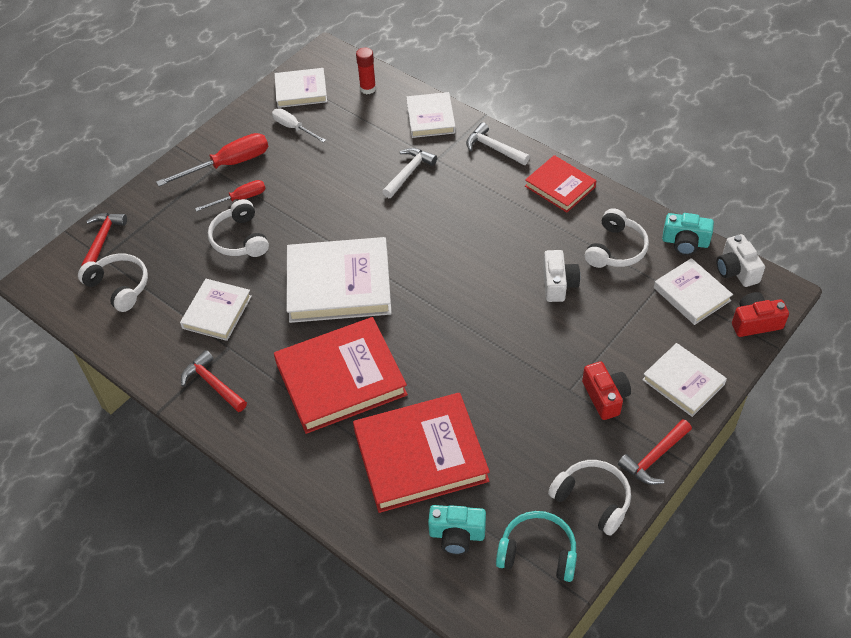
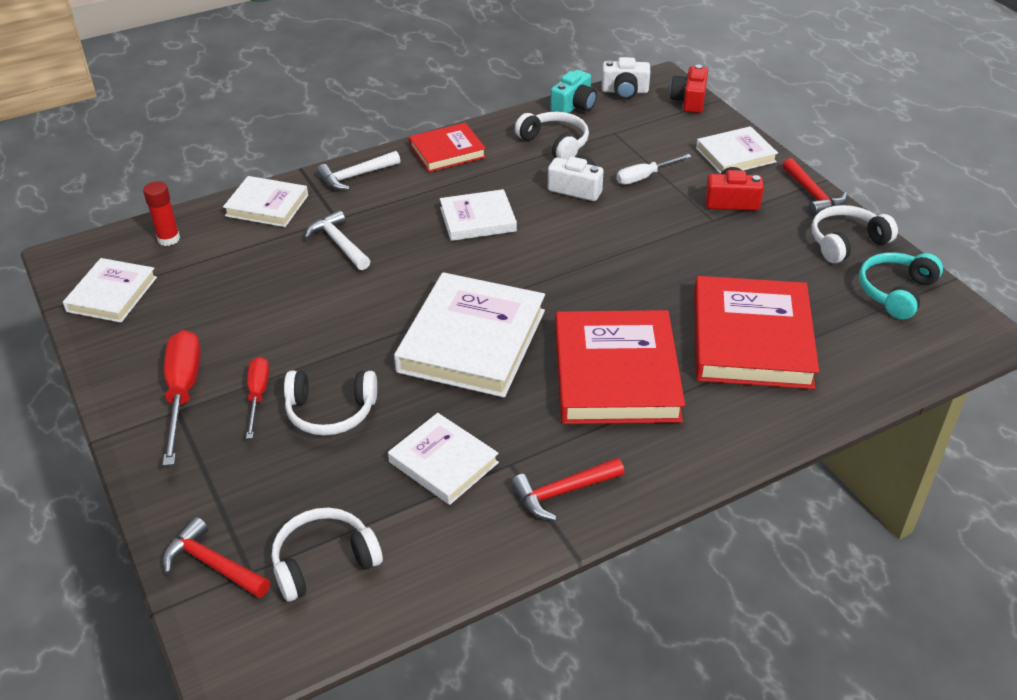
camera: 70 degrees left, 10 degrees down
white screwdriver [272,108,326,142] -> white screwdriver moved to [616,154,692,185]
turquoise camera [428,505,486,555] -> none
white book [654,258,733,325] -> white book moved to [440,189,517,241]

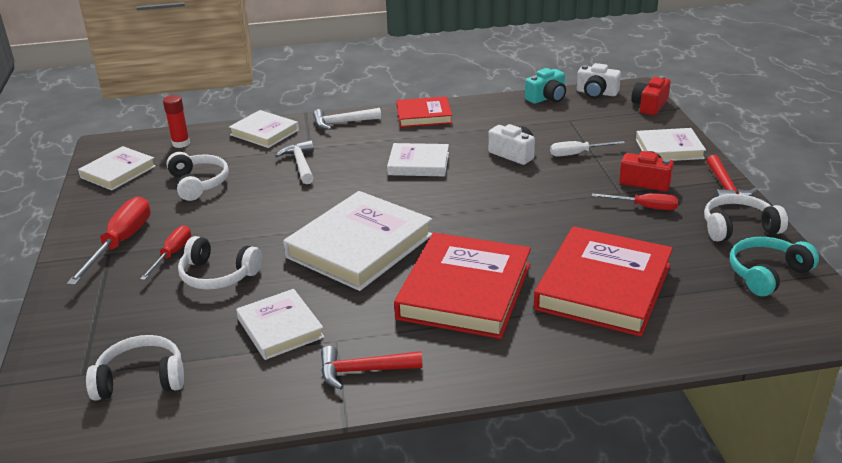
camera: 20 degrees right, 10 degrees down
red hammer [163,517,270,598] -> none
white headphones [515,112,589,160] -> white headphones moved to [167,152,229,201]
none -> red screwdriver [592,193,678,210]

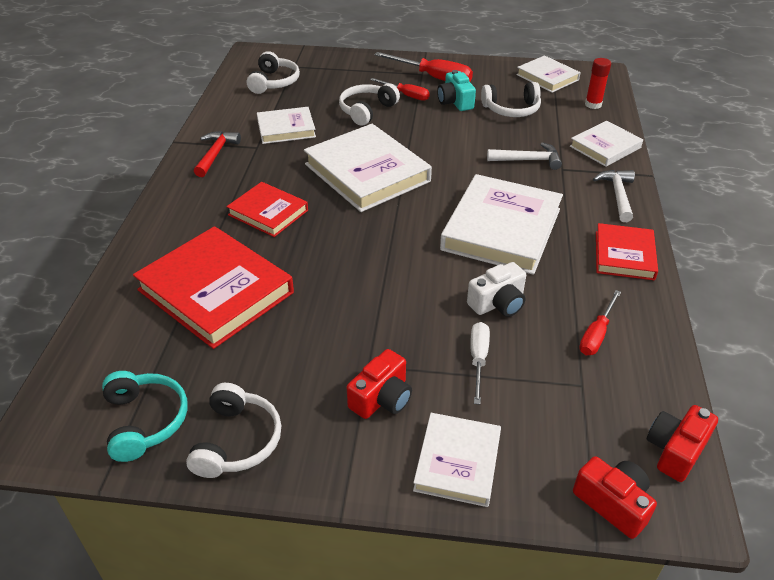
camera: 105 degrees right, 10 degrees up
white book [387,143,449,176] -> white book [440,174,563,275], size x1.74
red book [394,232,531,339] -> red book [227,182,308,237], size x0.57
turquoise camera [525,68,566,104] -> turquoise camera moved to [437,70,476,111]
white camera [577,63,621,98] -> red camera [647,405,718,482]
red screwdriver [592,193,678,210] -> red screwdriver moved to [579,290,621,355]
red hammer [706,155,757,197] -> none

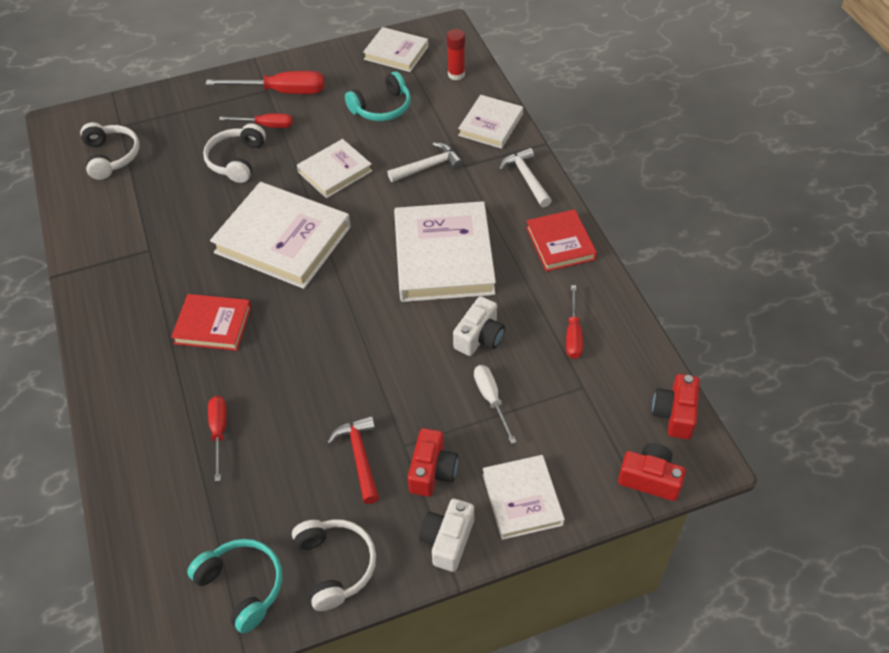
camera: 25 degrees left, 10 degrees up
red book [133,226,294,349] -> red screwdriver [208,396,227,481]
red hammer [194,131,241,177] -> red hammer moved to [327,416,379,504]
white book [257,107,316,144] -> white book moved to [297,139,372,198]
turquoise camera [437,70,476,111] -> none
white headphones [481,82,541,117] -> turquoise headphones [345,71,411,121]
none -> white camera [419,499,474,572]

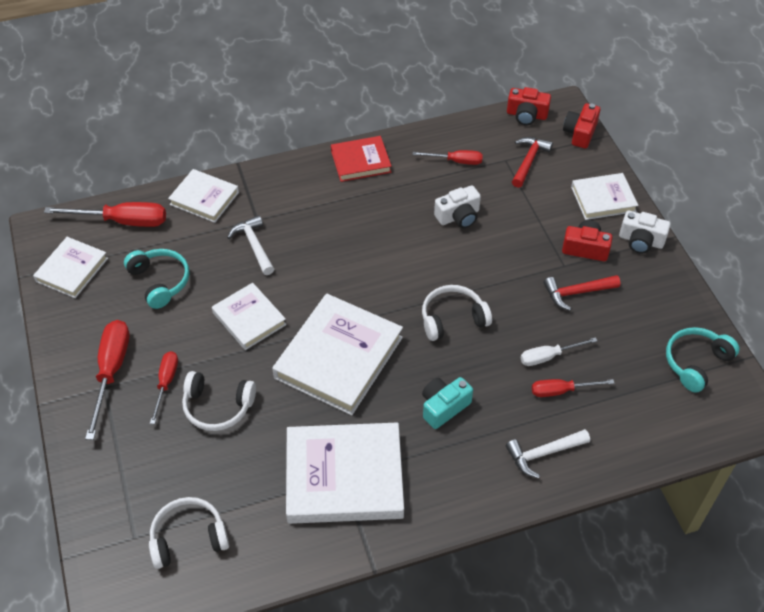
camera: 90 degrees left, 0 degrees up
red book [171,294,251,351] -> turquoise camera [422,377,473,429]
white headphones [292,519,376,611] -> white headphones moved to [422,285,492,341]
white book [394,201,496,302] -> white book moved to [286,422,404,524]
red glue stick [447,29,465,80] -> red screwdriver [44,202,166,227]
white camera [453,296,505,356] -> white camera turned 120 degrees clockwise [434,185,481,228]
white screwdriver [474,365,516,444] -> white screwdriver moved to [520,337,597,366]
white hammer [499,148,552,208] -> white hammer moved to [506,429,590,478]
none -> red hammer [512,137,553,188]

